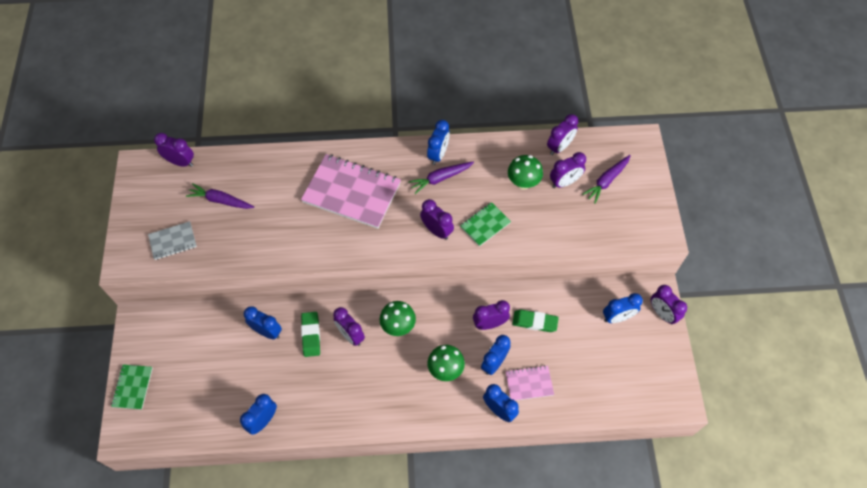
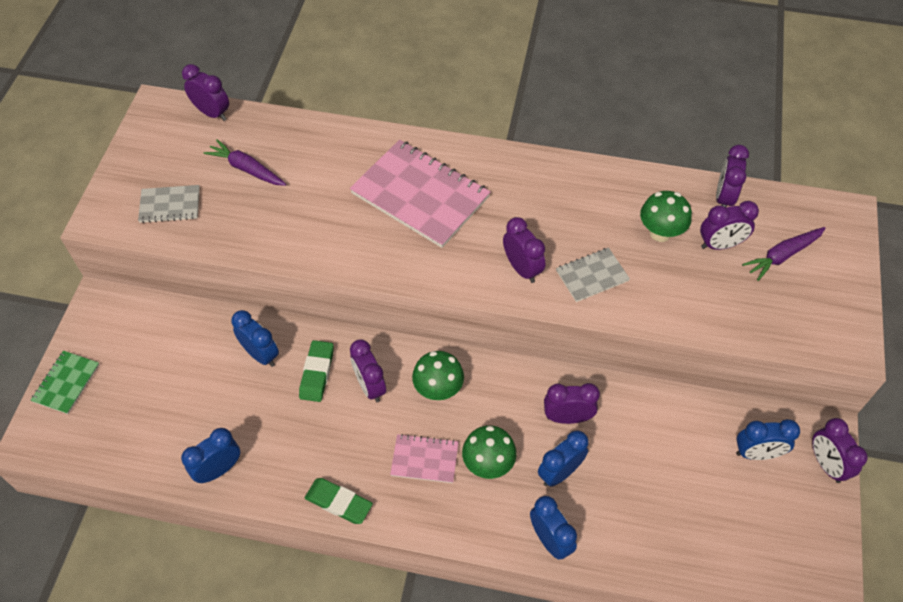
camera: 15 degrees right, 5 degrees down
purple carrot [408,161,474,194] -> none
blue clock [427,120,450,165] -> none
green notebook [460,202,511,247] -> grey notebook [556,248,630,302]
pink notebook [506,365,554,401] -> pink notebook moved to [390,434,459,483]
green eraser [512,310,559,332] -> green eraser moved to [305,478,373,524]
purple clock [547,114,578,155] -> purple clock turned 135 degrees clockwise [716,145,749,207]

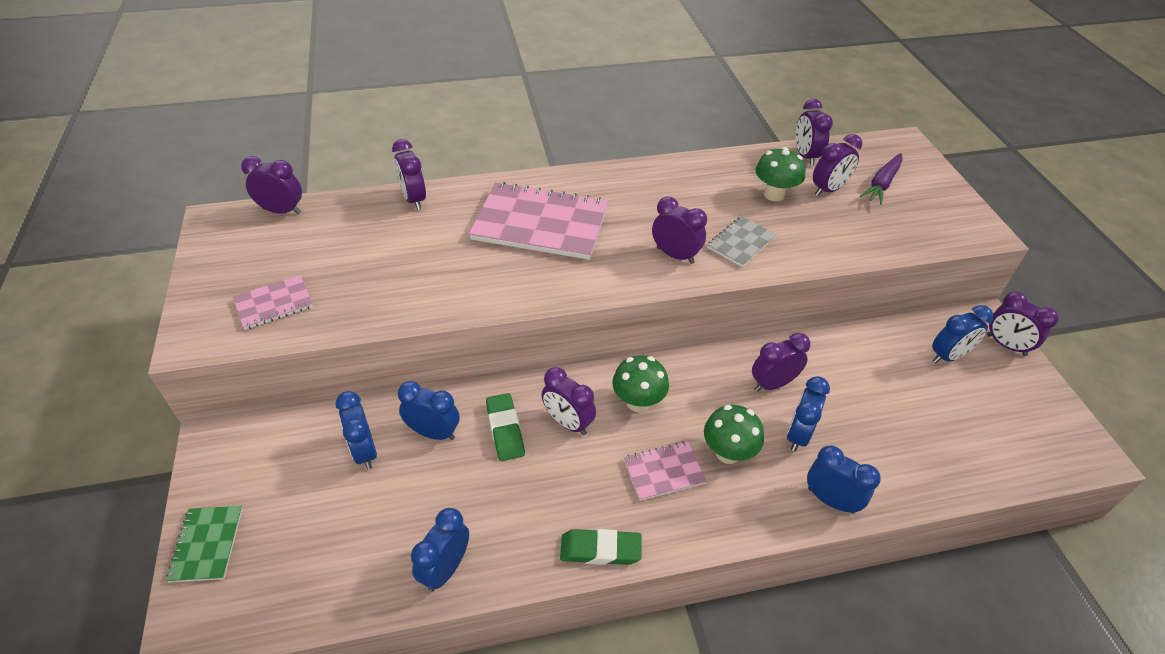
camera: 25 degrees left, 10 degrees down
grey notebook [138,185,200,223] -> pink notebook [233,275,313,330]
purple carrot [204,139,286,186] -> none
none -> blue clock [335,391,377,469]
none -> purple clock [392,139,426,210]

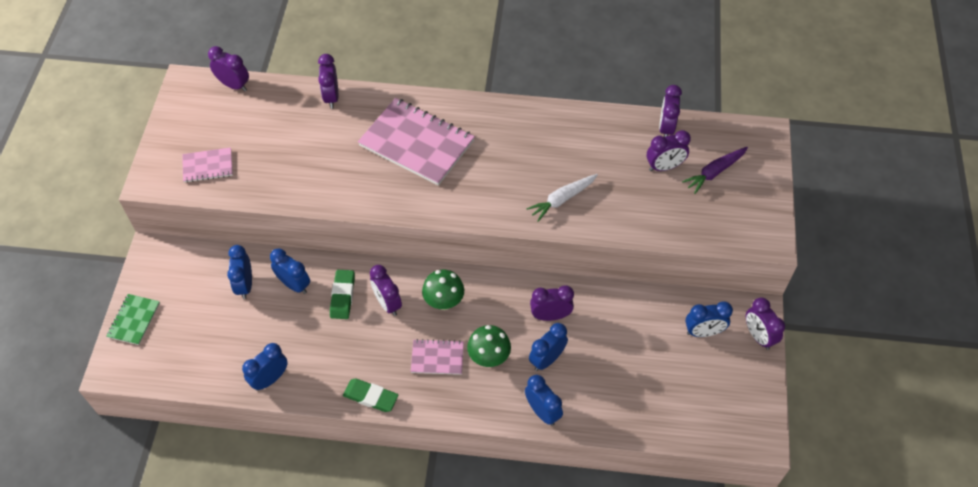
camera: 20 degrees right, 10 degrees up
purple clock [652,197,707,264] -> none
grey notebook [707,216,777,267] -> white carrot [526,174,598,222]
green mushroom [755,147,805,201] -> none

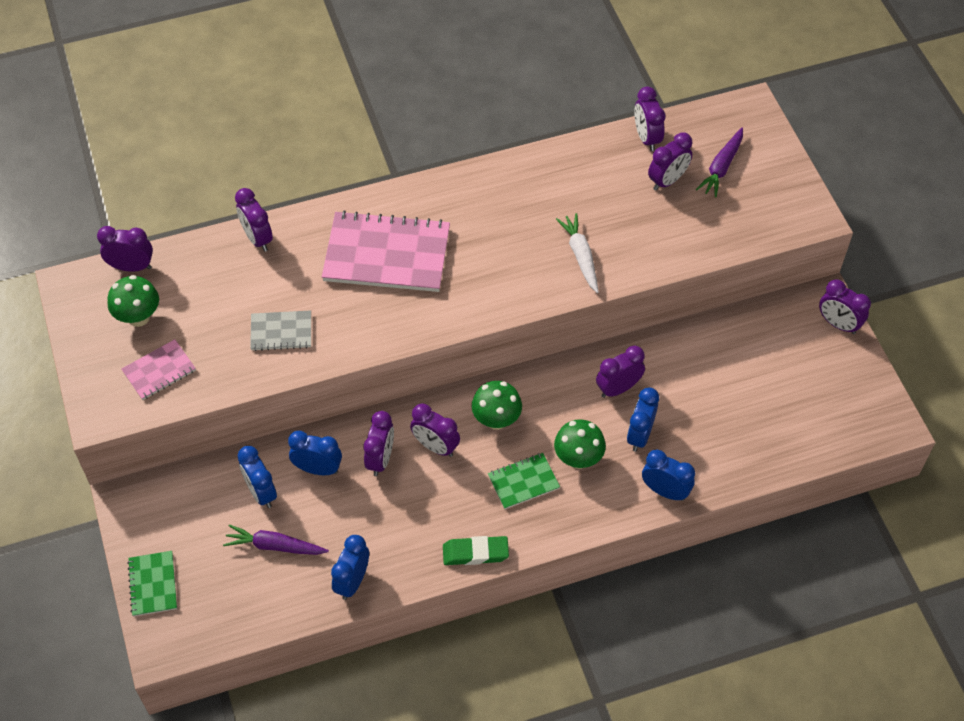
camera: 25 degrees left, 0 degrees up
green eraser [330,270,355,319] -> purple clock [363,411,394,476]
pink notebook [411,339,464,375] -> green notebook [488,453,560,509]
white carrot [526,174,598,222] -> white carrot turned 135 degrees clockwise [556,213,599,293]
blue clock [685,301,733,337] -> none
none -> green mushroom [108,275,159,327]
none -> purple carrot [223,524,329,555]
none -> grey notebook [250,310,311,351]

